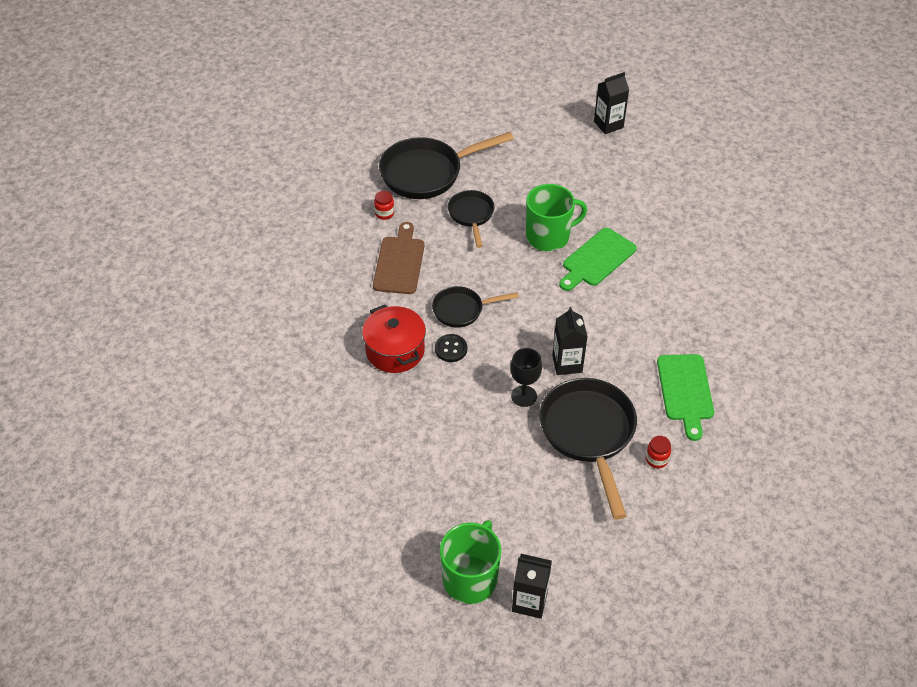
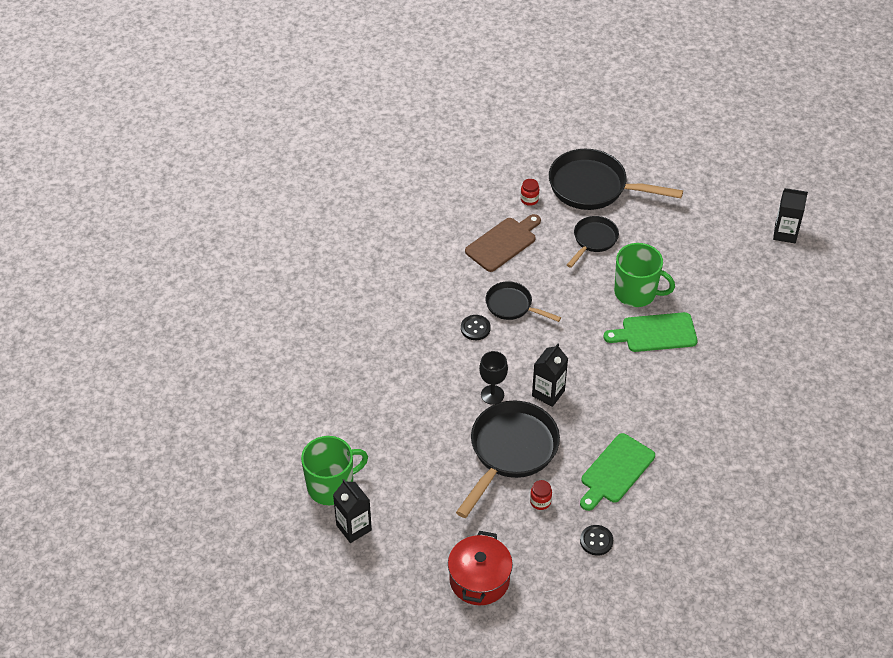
camera: 40 degrees right, 0 degrees up
red pot [362,304,426,373] -> red pot moved to [448,531,513,605]
none -> black button [580,525,613,556]

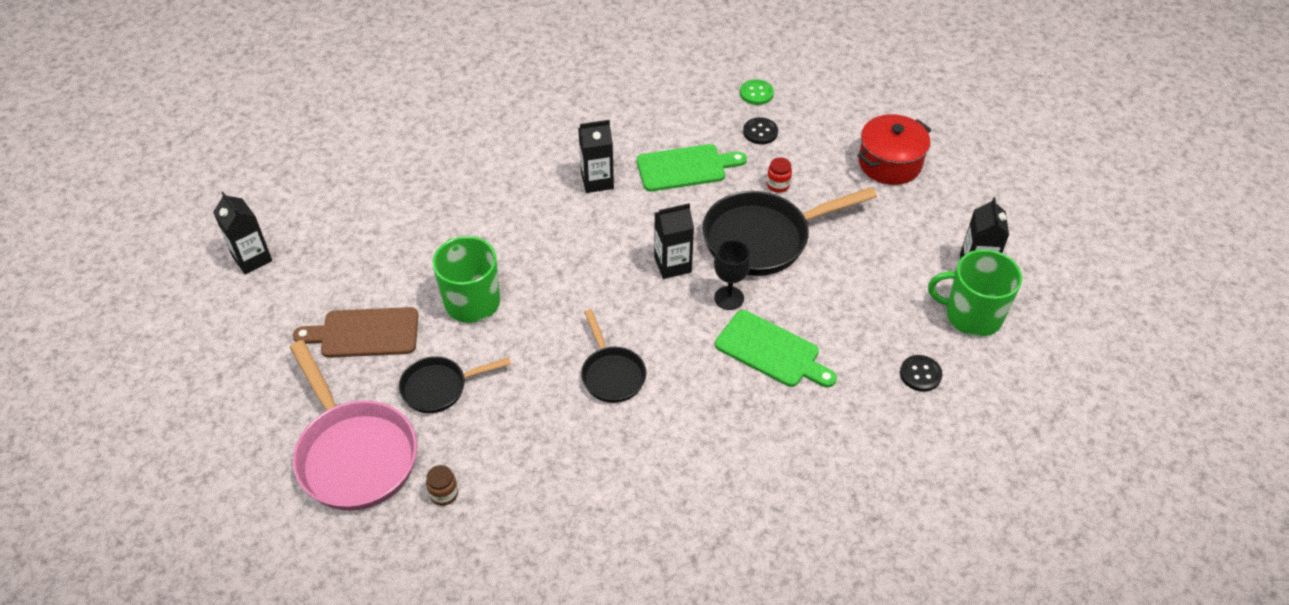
camera: 140 degrees left, 0 degrees up
black button [461,315,491,340] -> black button moved to [900,355,942,392]
brown cutting board [465,214,541,272] -> brown cutting board moved to [293,307,419,358]
red jar [521,179,539,206] -> brown jar [426,465,458,506]
black pan [549,149,683,210] -> pink pan [290,340,417,511]
green cutting board [604,312,698,352] -> green cutting board moved to [715,310,837,387]
none -> black carton [578,120,614,193]
none -> green button [740,79,774,105]

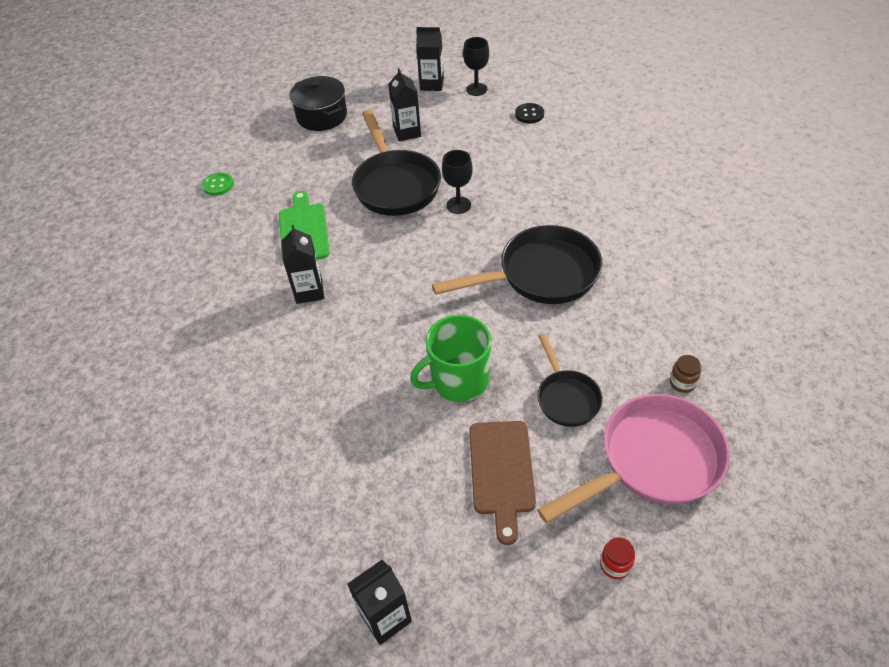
camera: 85 degrees left, 0 degrees up
black pan [581,309,646,403] -> black pan [432,225,602,304], size x1.78
black carton [654,203,694,279] -> black carton moved to [388,68,421,141]
green cutting board [715,310,837,387] -> none
black button [743,117,778,144] -> none
red jar [767,157,792,193] -> red jar moved to [600,537,635,579]
red pot [858,114,931,185] -> black pot [290,76,347,131]
green mug [928,249,1022,337] -> black goblet [463,37,489,96]

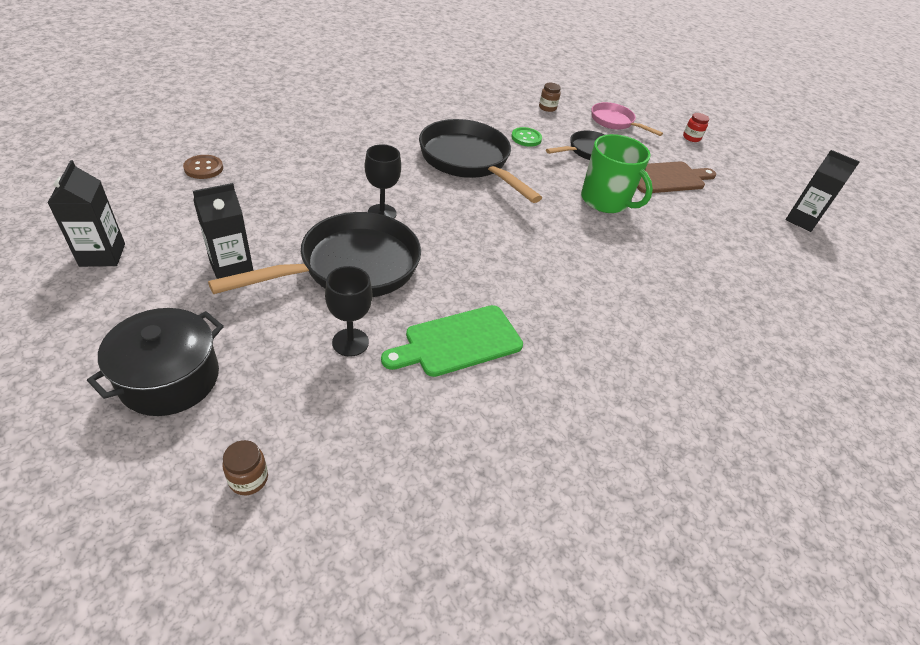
camera: 115 degrees left, 5 degrees down
green button [202,172,234,196] -> green button moved to [511,127,542,147]
black carton [282,225,324,304] -> none
black goblet [463,37,489,96] -> black goblet moved to [325,266,372,357]
black button [515,103,544,124] -> brown button [183,155,223,179]
pink pan [537,394,730,523] -> pink pan [592,102,663,136], size x0.56
none -> brown jar [223,440,268,495]

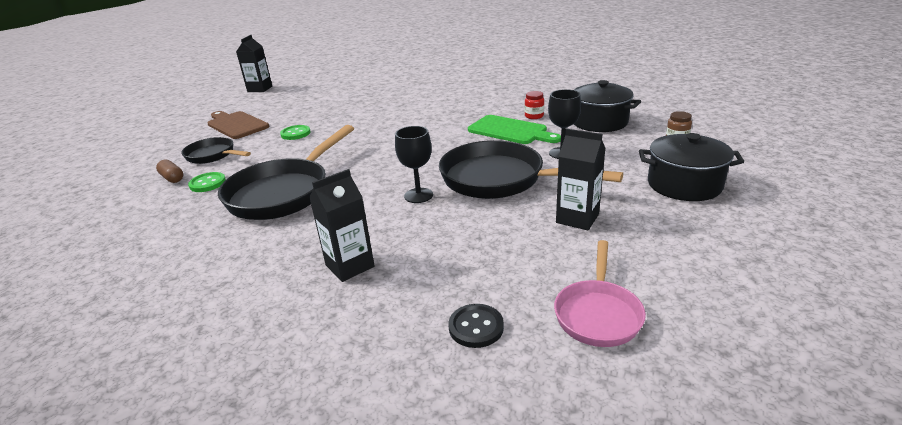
camera: 110 degrees left, 15 degrees down
black carton [47,160,125,267] -> black carton moved to [309,169,374,282]
brown button [183,155,223,179] -> black button [449,304,504,348]
brown jar [539,83,561,112] -> none
green mug [581,134,653,213] -> green button [280,125,311,140]
pink pan [592,102,663,136] -> pink pan moved to [554,240,646,347]
red jar [683,113,709,142] -> red jar moved to [525,91,544,119]
none -> brown capsule [156,160,183,183]
none -> black pot [574,80,641,132]

